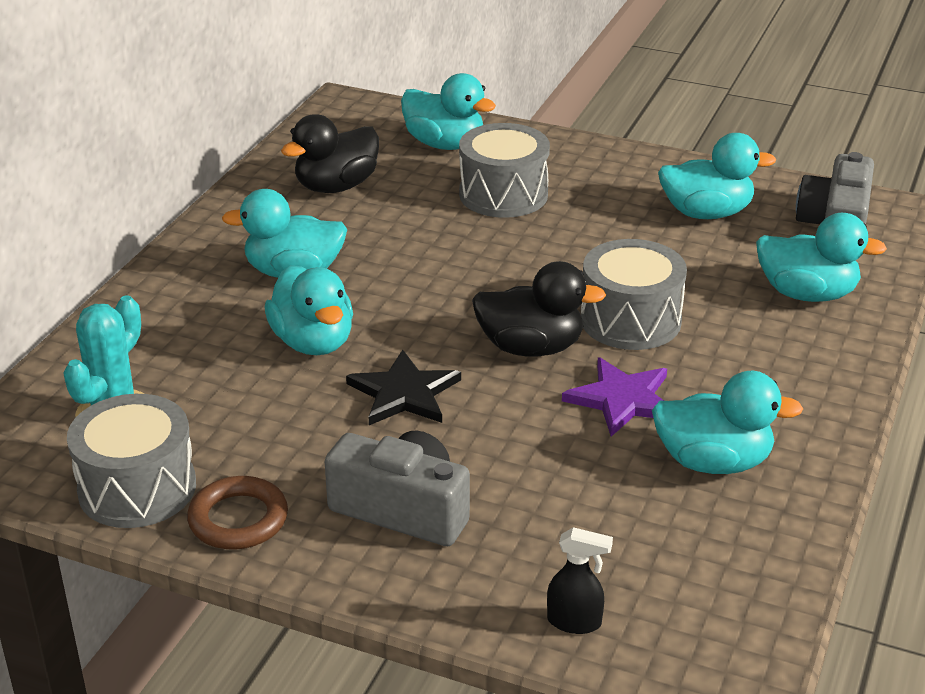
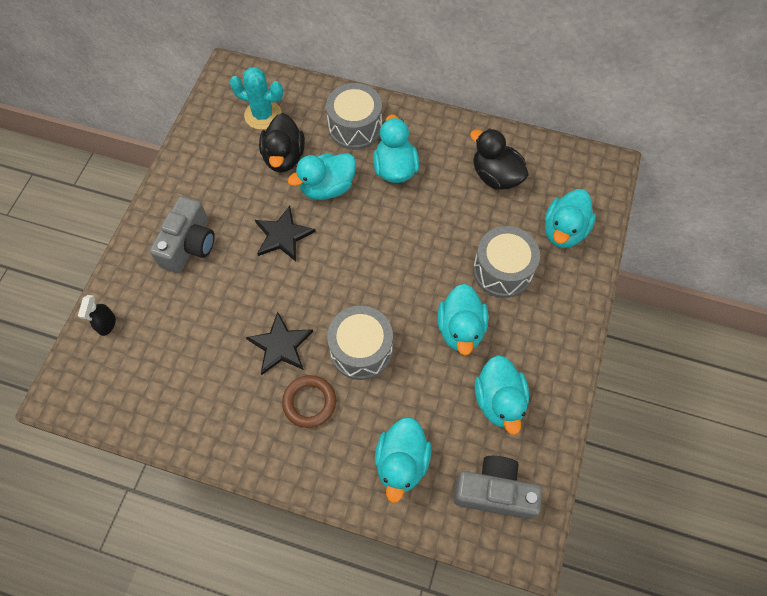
camera: 85 degrees right, 30 degrees up
grey drum [67,394,196,528] -> grey drum moved to [326,83,382,150]
brown ring [187,476,288,549] -> brown ring moved to [282,375,336,428]
black duck [472,261,606,357] -> black duck moved to [259,113,305,172]
purple star [562,357,667,437] -> black star [246,312,313,375]
turquoise duck [652,371,803,474] -> turquoise duck moved to [437,284,489,355]

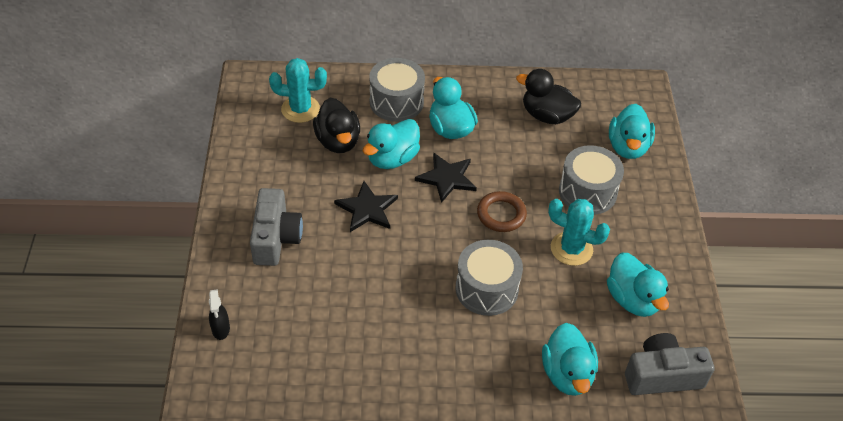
camera: 20 degrees left, 15 degrees down
black star [246,312,313,375] -> black star moved to [415,153,477,203]
brown ring [282,375,336,428] -> brown ring moved to [477,191,527,232]
turquoise duck [437,284,489,355] -> turquoise cactus [548,199,610,266]

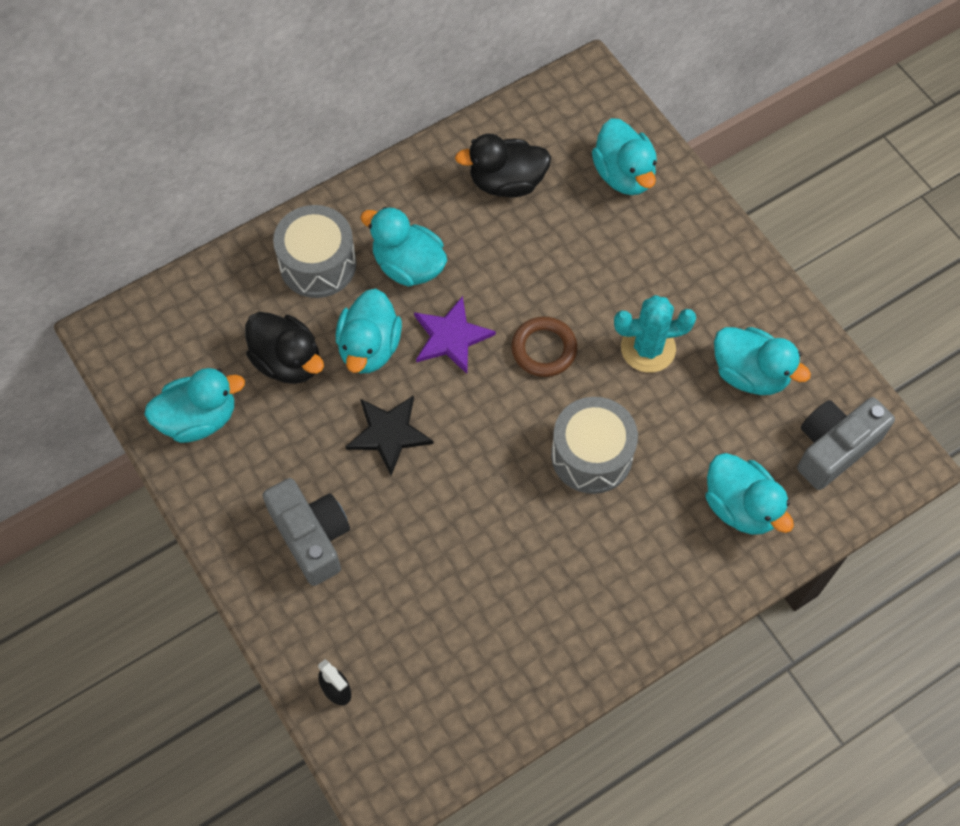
camera: 30 degrees left, 15 degrees up
turquoise cactus [269,58,327,123] -> none
black star [415,153,477,203] -> purple star [414,296,496,374]
grey drum [559,145,624,215] -> none
none -> turquoise duck [144,368,245,443]

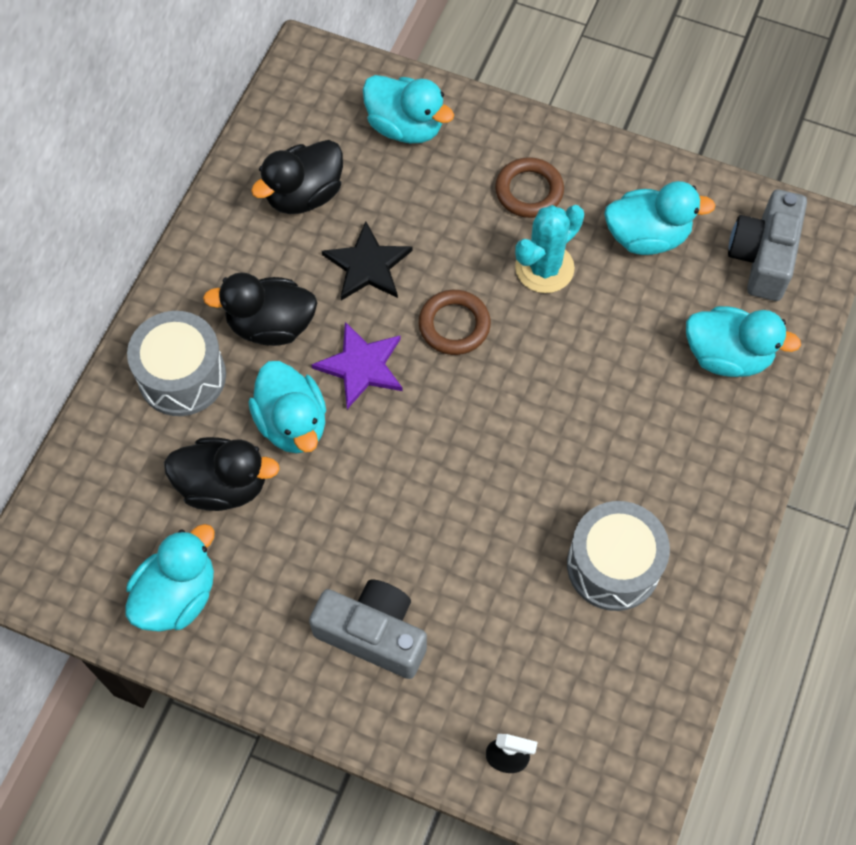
camera: 35 degrees left, 0 degrees up
black star [346,395,433,476] -> black star moved to [322,221,413,300]
turquoise duck [360,207,447,287] -> black duck [203,272,317,346]
grey drum [551,397,638,494] -> grey drum moved to [567,501,670,611]
none -> brown ring [495,157,564,218]

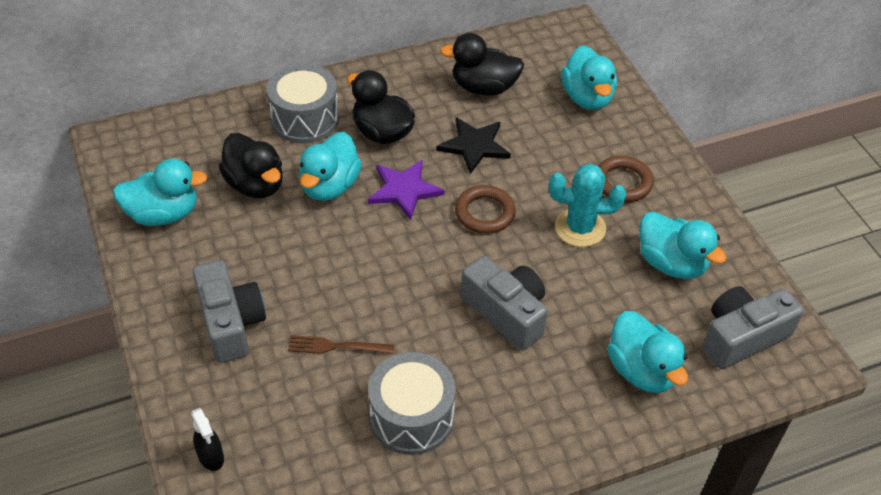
camera: 45 degrees right, 15 degrees down
none -> brown fork [288,335,394,354]
none -> grey camera [461,256,548,350]

